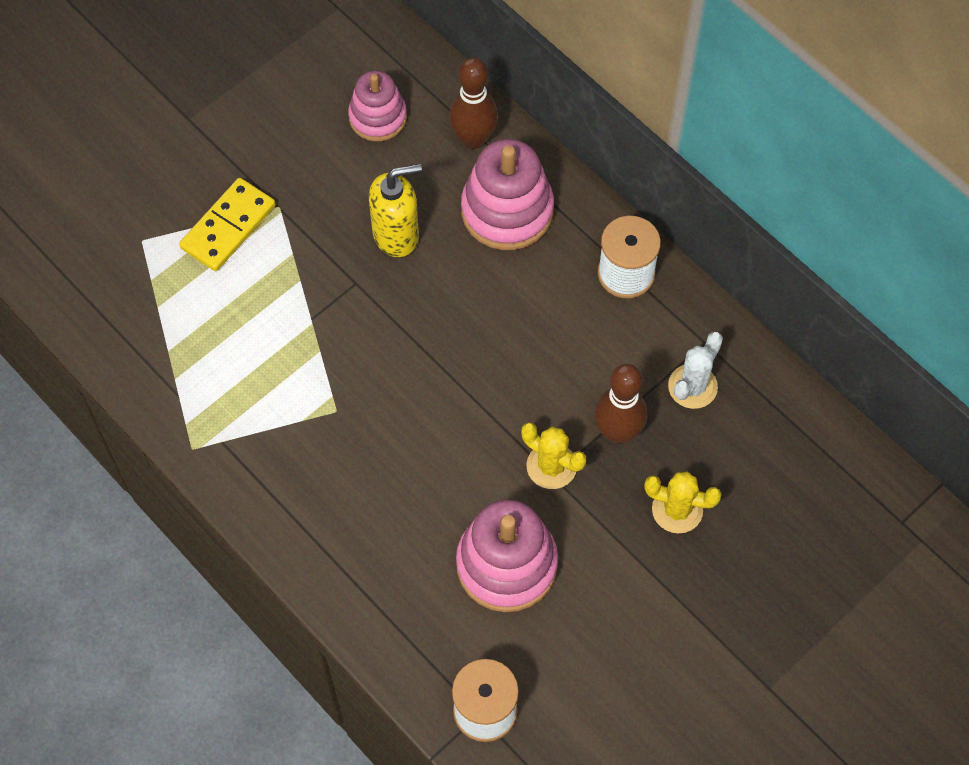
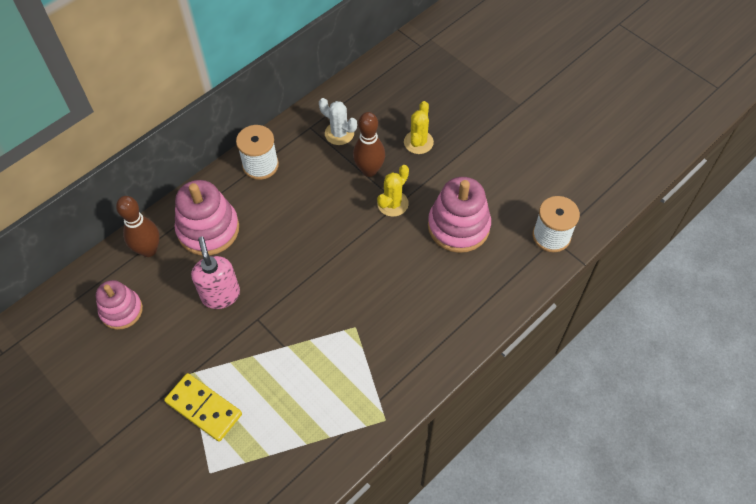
camera: 90 degrees left, 5 degrees down
yellow soap dispenser [369,164,422,257] -> pink soap dispenser [191,237,240,309]

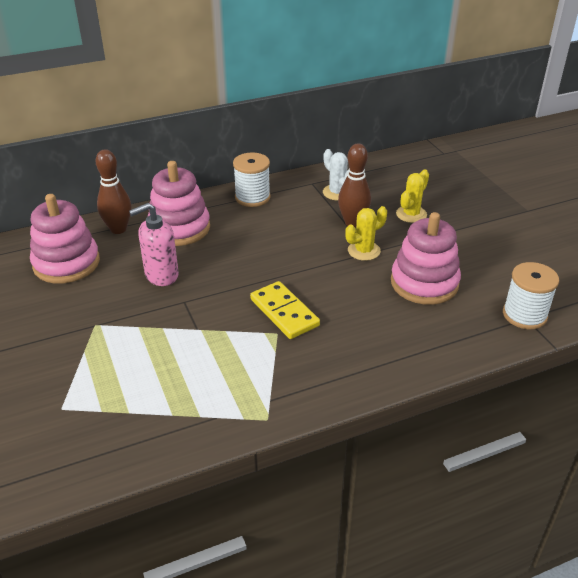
camera: 20 degrees right, 20 degrees down
pink stacking toy [96,280,143,330] -> pink stacking toy [30,194,100,284], size x1.55
yellow domino [164,373,242,442] -> yellow domino moved to [250,281,320,339]
pink soap dispenser [191,237,240,309] -> pink soap dispenser turned 120 degrees counterclockwise [129,203,179,286]

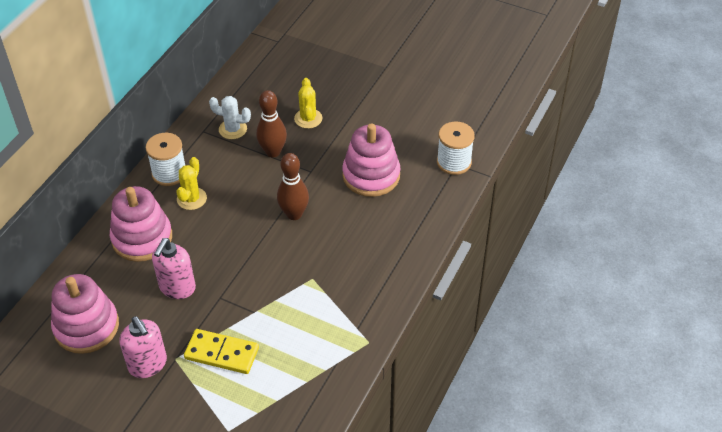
camera: 40 degrees left, 10 degrees up
brown bowling pin [96,149,131,234] -> brown bowling pin moved to [277,153,309,220]
yellow domino [250,281,320,339] -> yellow domino moved to [184,329,259,374]
yellow cactus [345,206,387,261] -> yellow cactus moved to [176,157,207,210]
none -> pink soap dispenser [119,316,167,378]

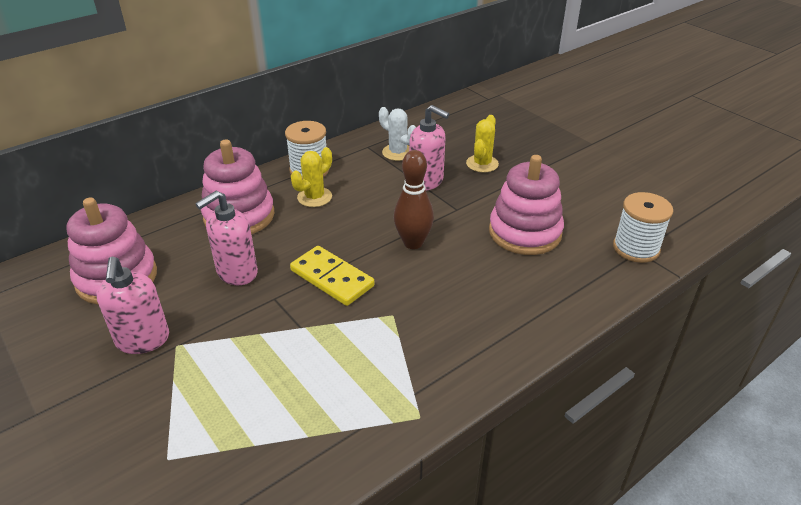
camera: 25 degrees right, 10 degrees down
yellow domino [184,329,259,374] -> yellow domino moved to [290,246,374,306]
brown bowling pin [256,90,287,157] -> pink soap dispenser [409,105,449,191]

